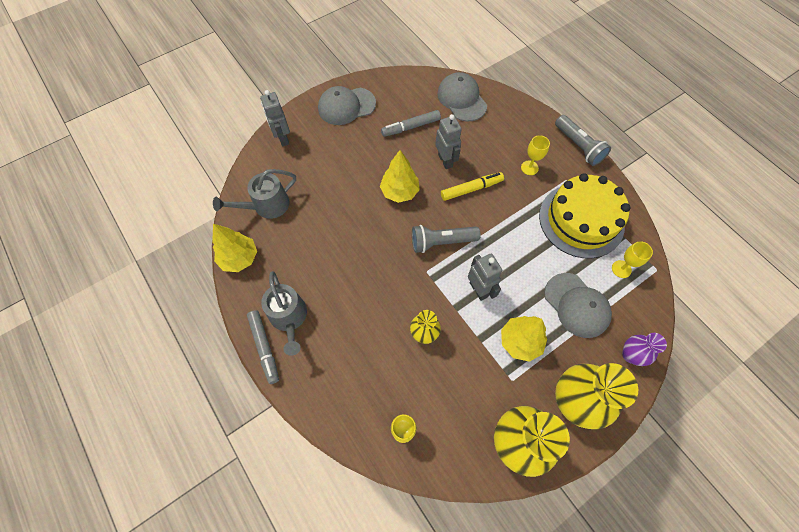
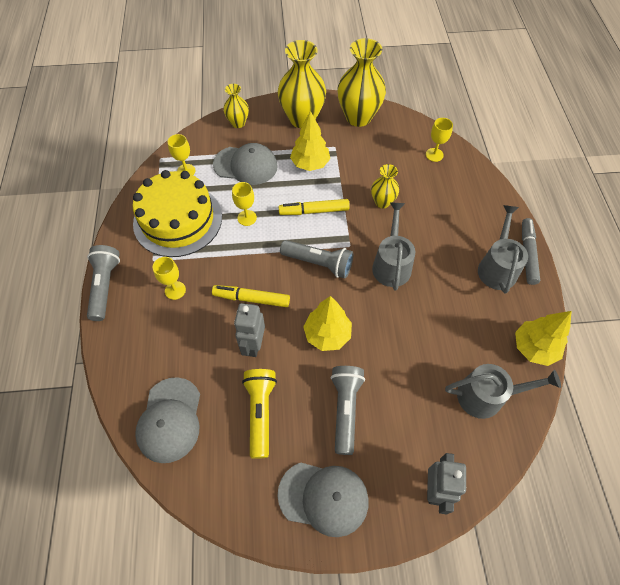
camera: 150 degrees left, 5 degrees down
grey marker [381,110,441,137] -> yellow flashlight [242,369,277,459]
grey robot [468,254,502,301] -> yellow marker [278,199,350,215]
grey cap [544,273,612,338] -> grey cap turned 105 degrees clockwise [213,143,278,185]
purple vase [622,333,667,366] -> yellow vase [223,84,249,128]
none -> yellow goblet [232,182,257,226]
none -> grey flashlight [330,366,365,455]
none -> grey watering can [372,202,415,291]

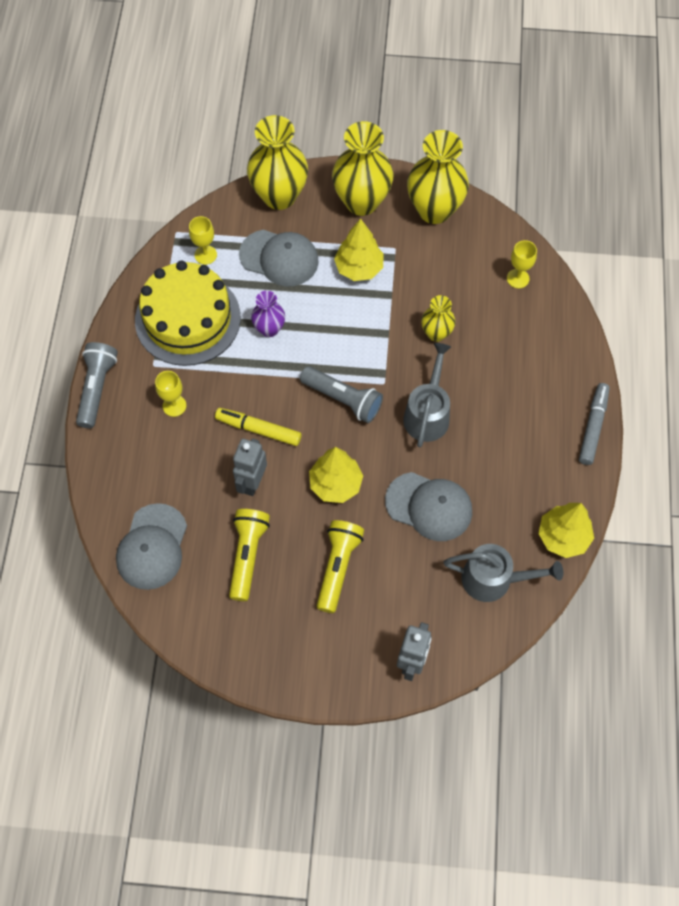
camera: 10 degrees right, 5 degrees up
yellow vase [223,84,249,128] -> yellow vase [247,115,308,210], size x1.87
yellow goblet [232,182,257,226] -> purple vase [251,291,285,337]
yellow marker [278,199,350,215] -> none
grey cap [278,463,369,537] -> grey cap moved to [385,472,472,541]
grey flashlight [330,366,365,455] -> yellow flashlight [317,520,364,613]
grey watering can [478,205,528,294] -> none

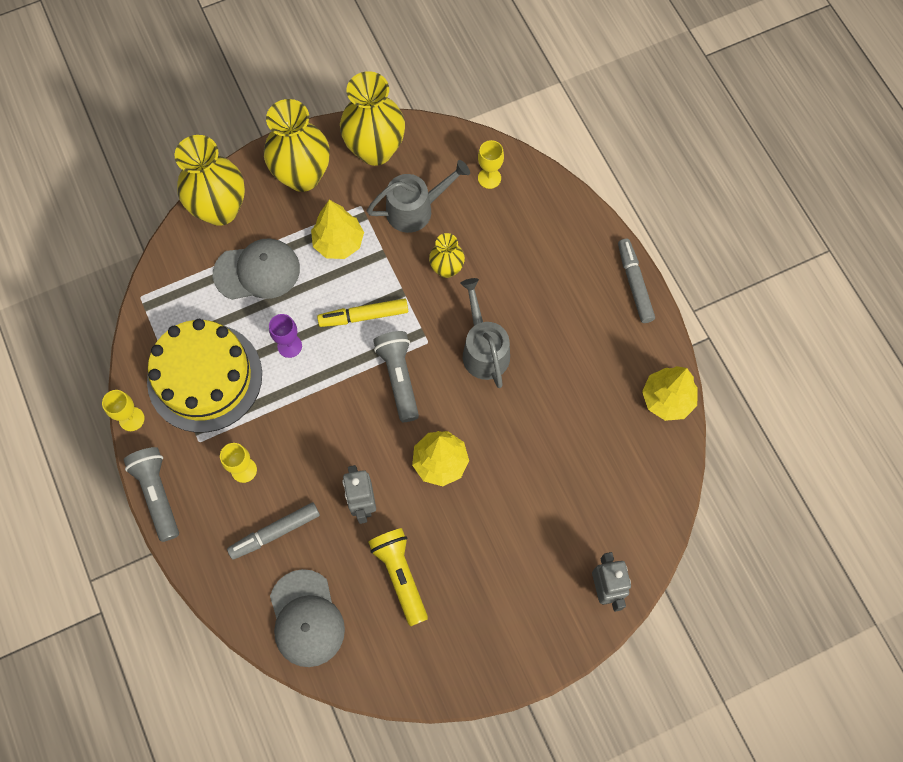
camera: 30 degrees left, 5 degrees up
yellow goblet [189,216,217,265] -> yellow goblet moved to [102,390,145,431]
yellow marker [215,408,302,446] -> yellow marker moved to [317,298,408,327]
purple vase [251,291,285,337] -> purple goblet [269,314,302,358]
grey flashlight [300,366,383,423] -> grey flashlight turned 105 degrees counterclockwise [373,331,419,422]
yellow flashlight [317,520,364,613] -> none
grey cap [385,472,472,541] -> none
grey watering can [444,544,563,602] -> grey watering can moved to [367,160,470,233]
none -> grey marker [227,503,320,560]

